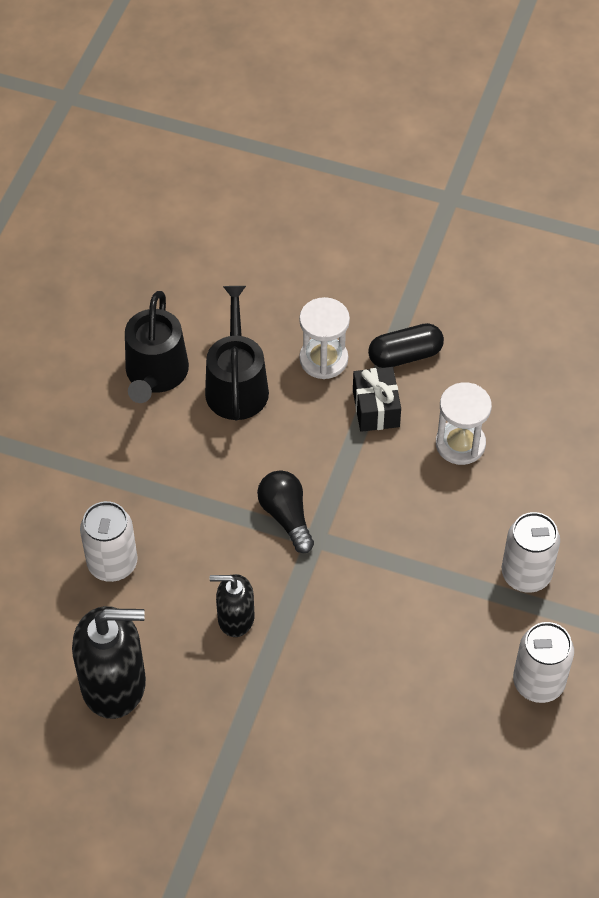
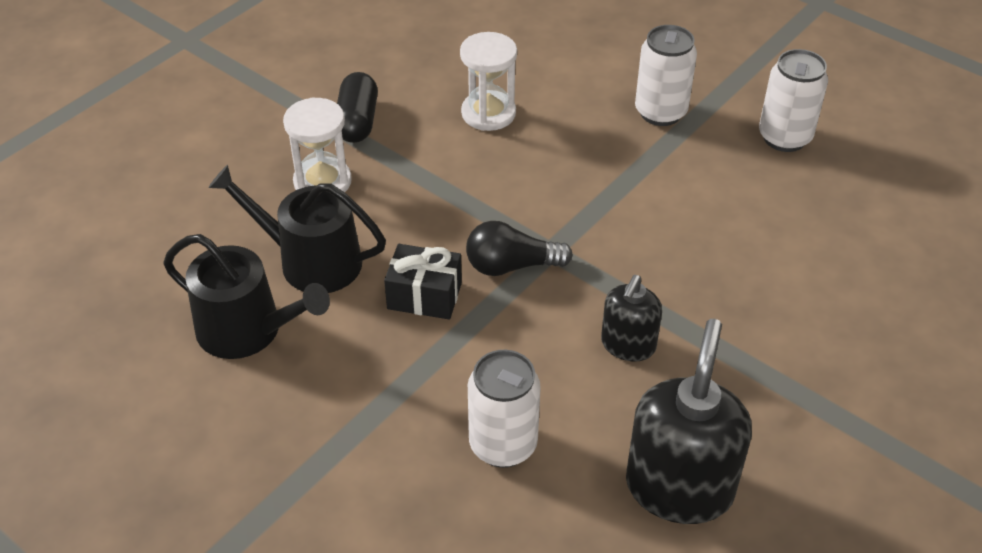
camera: 70 degrees left, 10 degrees down
black gift [353,367,401,432] -> black gift moved to [384,244,462,320]

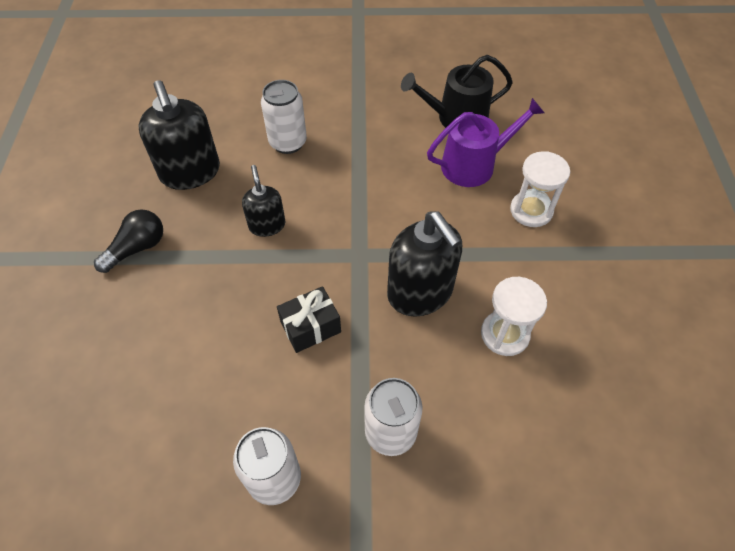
camera: 140 degrees right, 10 degrees up
black watering can [208,165,386,293] -> purple watering can [427,98,544,187]
black capsule [337,72,378,143] -> none
black gift [384,244,462,320] -> black gift moved to [277,286,341,353]
black light bulb [466,221,573,276] -> black light bulb moved to [94,209,163,273]
none -> black soap dispenser [387,211,462,317]

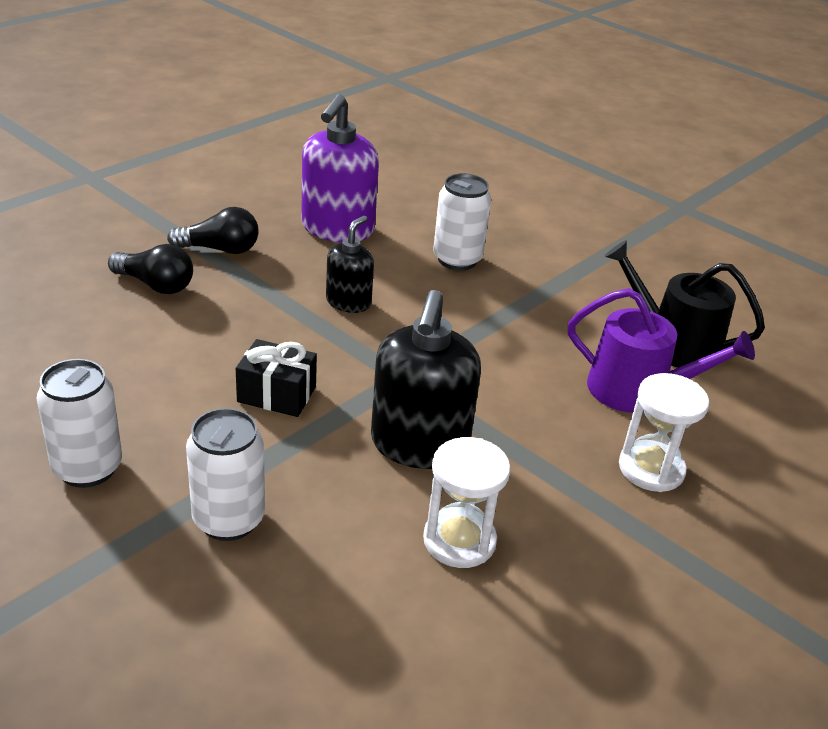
camera: 40 degrees right, 20 degrees down
black soap dispenser [138,80,220,190] -> purple soap dispenser [301,94,379,242]
none -> black light bulb [108,244,193,294]

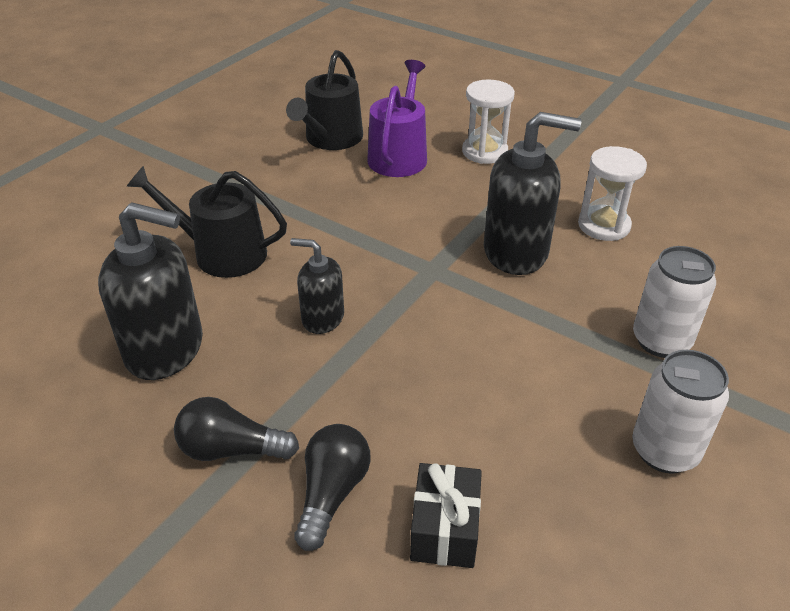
camera: 95 degrees left, 5 degrees up
black light bulb [167,207,259,254] -> black light bulb turned 75 degrees counterclockwise [174,397,299,461]
black gift [236,339,317,417] -> black gift moved to [410,463,482,568]
purple soap dispenser [301,94,379,242] -> black soap dispenser [98,202,203,380]
white can [433,173,491,271] -> black watering can [127,166,287,278]

